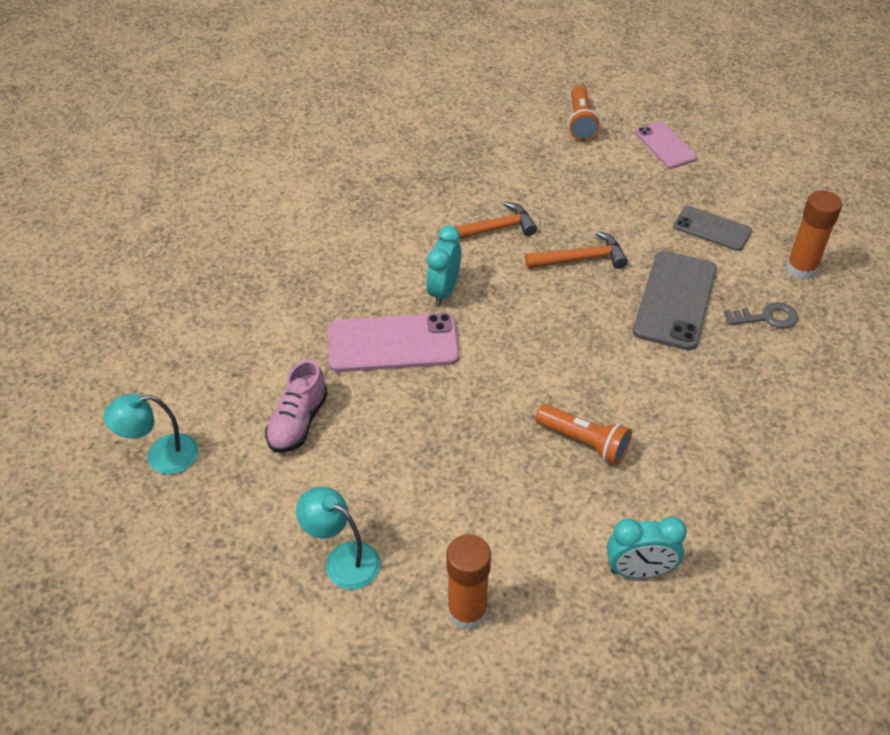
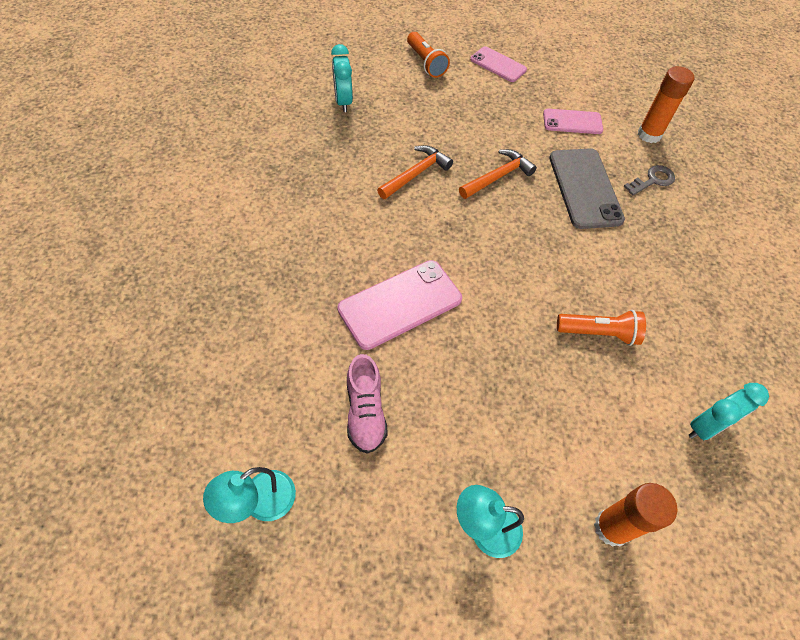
camera: 30 degrees left, 10 degrees up
turquoise clock [426,226,461,306] -> turquoise clock moved to [331,44,353,112]
grey phone [673,206,752,251] -> pink phone [543,109,603,134]

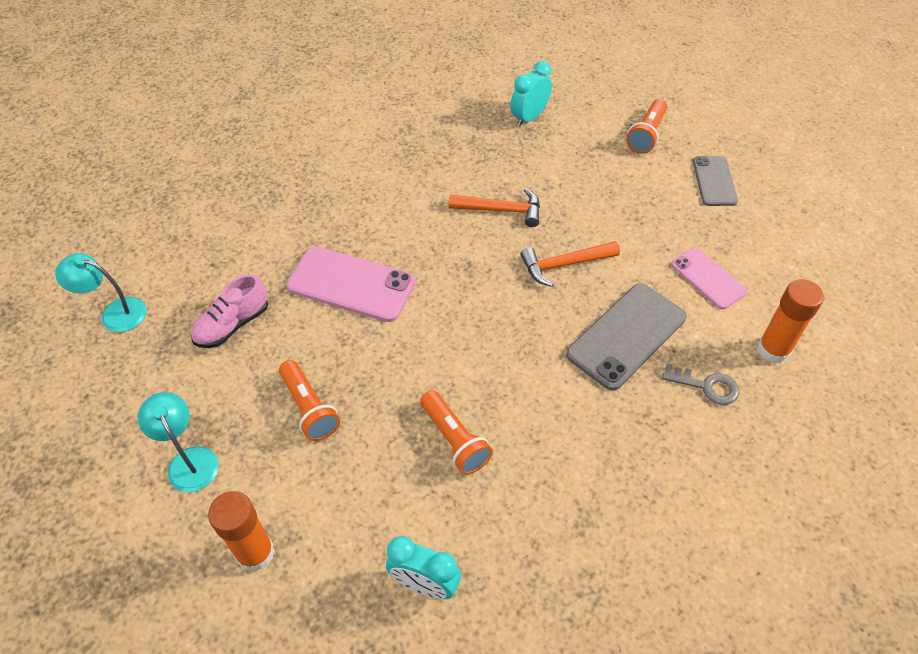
camera: 55 degrees right, 5 degrees down
orange hammer [459,149,537,199] -> orange hammer turned 150 degrees clockwise [520,241,620,287]
pink phone [470,46,527,82] -> grey phone [693,156,738,206]
none -> orange flashlight [279,360,340,441]

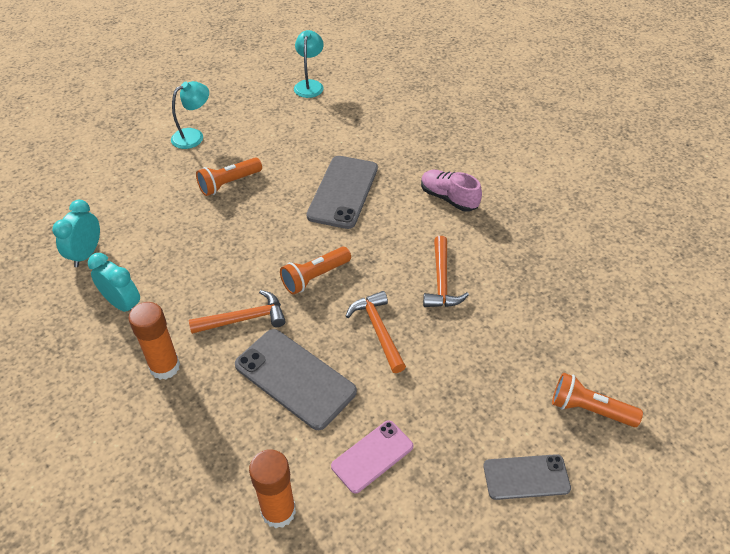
camera: 85 degrees right, 5 degrees down
pink shoe [191,274,268,348] -> pink shoe moved to [421,170,482,212]
orange glue stick [208,491,275,572] -> orange glue stick moved to [128,302,180,380]
pink phone [287,246,415,322] -> grey phone [306,156,378,229]
orange flashlight [420,390,493,475] -> orange flashlight moved to [280,247,351,295]
turquoise clock [510,61,552,127] -> turquoise clock moved to [88,253,140,312]
grey key [662,364,739,405] -> none
none -> orange hammer [189,290,286,334]

